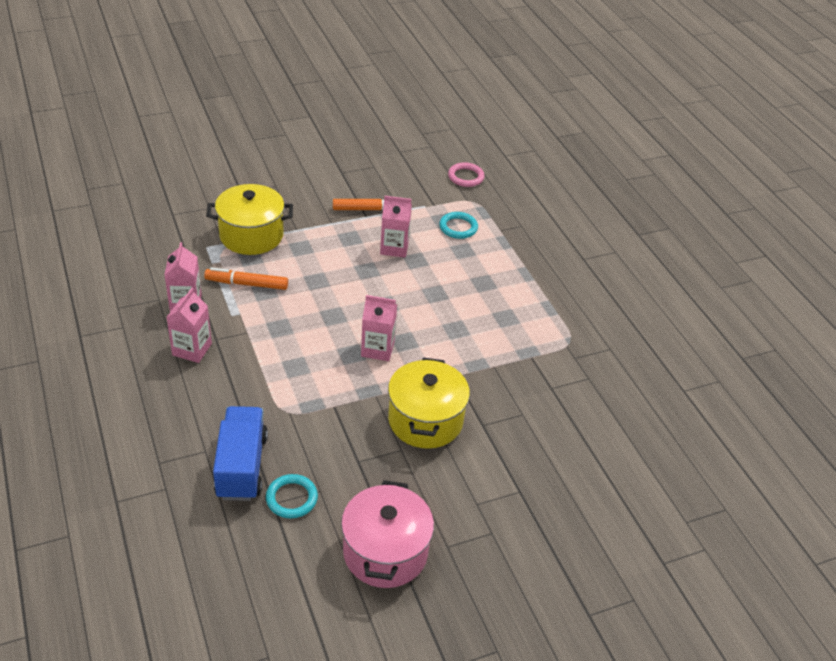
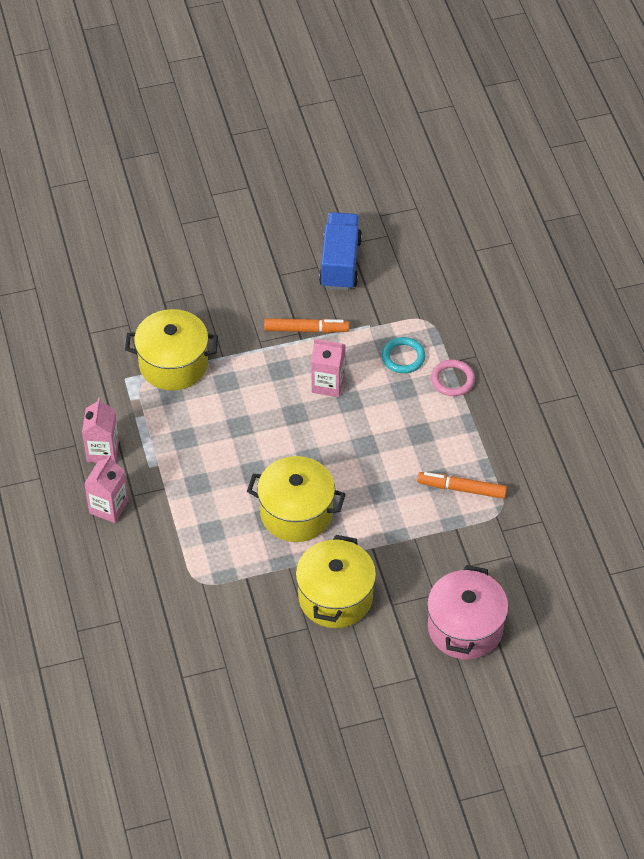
camera: 10 degrees right, 10 degrees up
orange marker [204,267,288,290] -> orange marker moved to [417,472,507,499]
blue truck [213,406,268,501] -> blue truck moved to [319,212,362,290]
turquoise ring [266,474,318,518] -> none
pink pot [341,480,434,588] -> pink pot moved to [427,565,509,660]
pink carton [361,295,397,361] -> yellow pot [247,456,345,542]
pink ring [448,162,485,187] -> pink ring moved to [431,360,475,396]

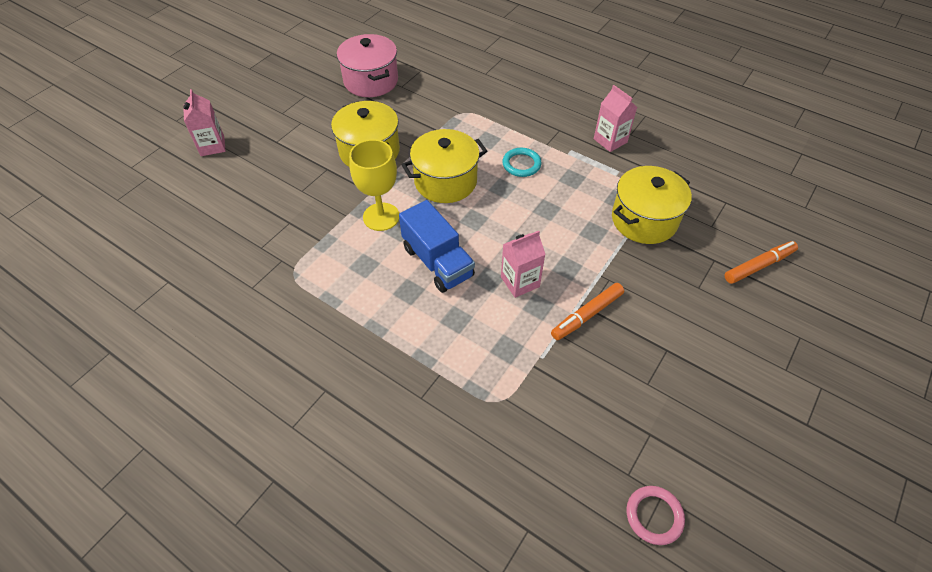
camera: 140 degrees right, 0 degrees up
pink carton [84,455,128,523] -> pink carton moved to [183,89,226,156]
blue truck [319,212,362,290] -> blue truck moved to [399,200,475,293]
turquoise ring [382,337,425,373] -> turquoise ring moved to [502,148,541,177]
orange marker [417,472,507,499] -> orange marker moved to [724,241,798,284]
pink pot [427,565,509,660] -> pink pot moved to [337,34,398,97]
pink ring [431,360,475,396] -> pink ring moved to [626,486,685,545]
none -> yellow goblet [349,139,399,231]

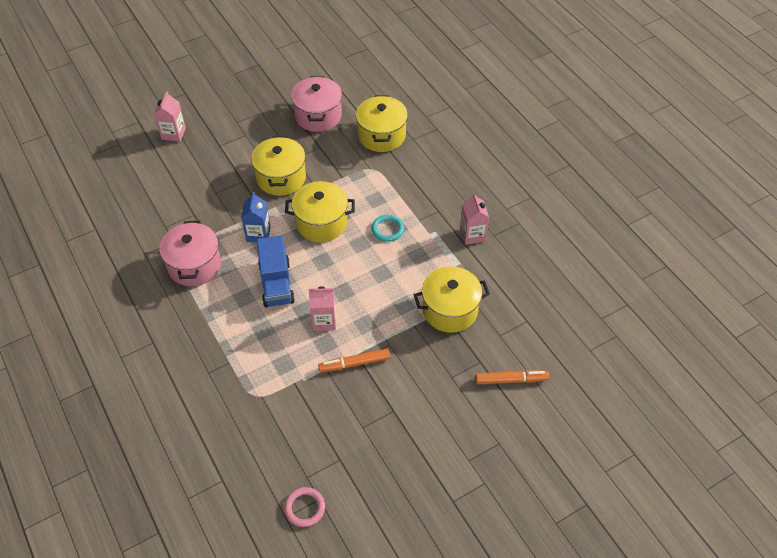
camera: 25 degrees right, 0 degrees up
yellow goblet [349,139,399,231] -> blue carton [241,192,271,242]
none -> pink pot [159,221,221,286]
none -> yellow pot [356,95,408,152]

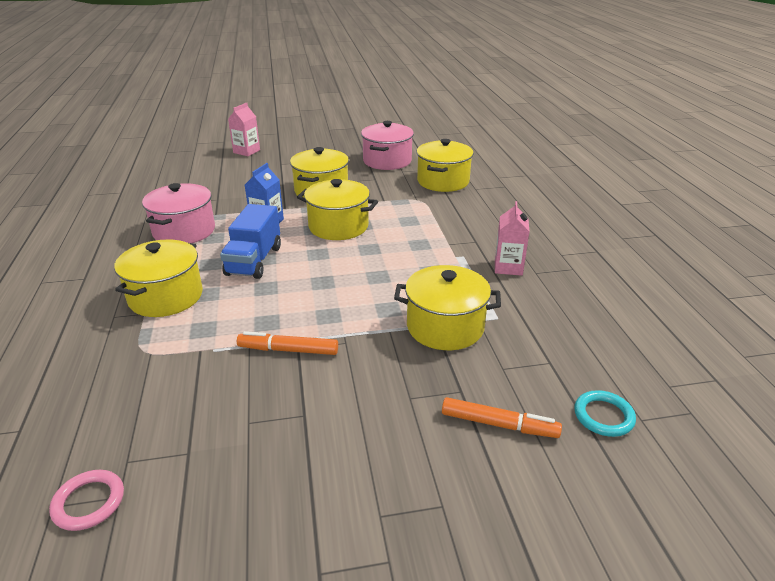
camera: 20 degrees right, 20 degrees down
pink carton [309,286,336,331] -> none
turquoise ring [371,215,404,242] -> turquoise ring moved to [574,390,636,437]
none -> yellow pot [114,239,203,317]

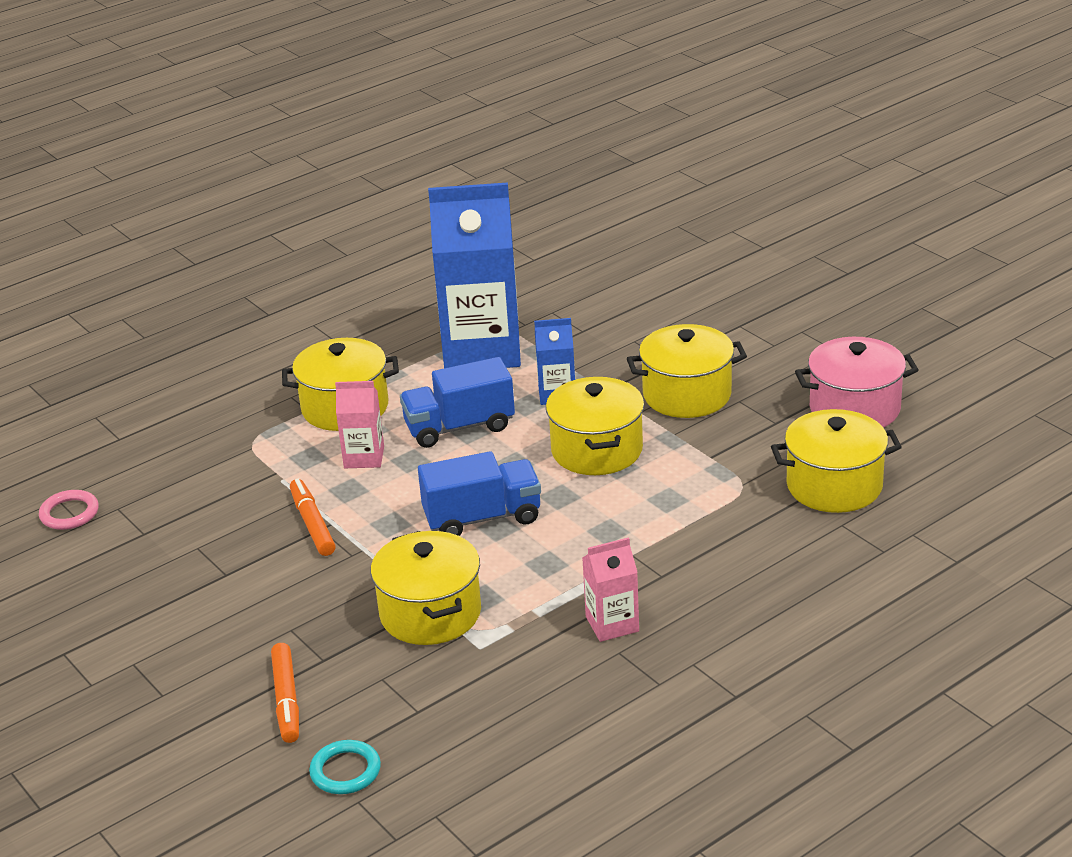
camera: 65 degrees right, 0 degrees up
pink pot [142,183,215,243] -> blue carton [428,183,521,368]
pink carton [228,103,260,156] -> pink carton moved to [335,381,384,468]
none -> blue truck [418,451,541,536]

